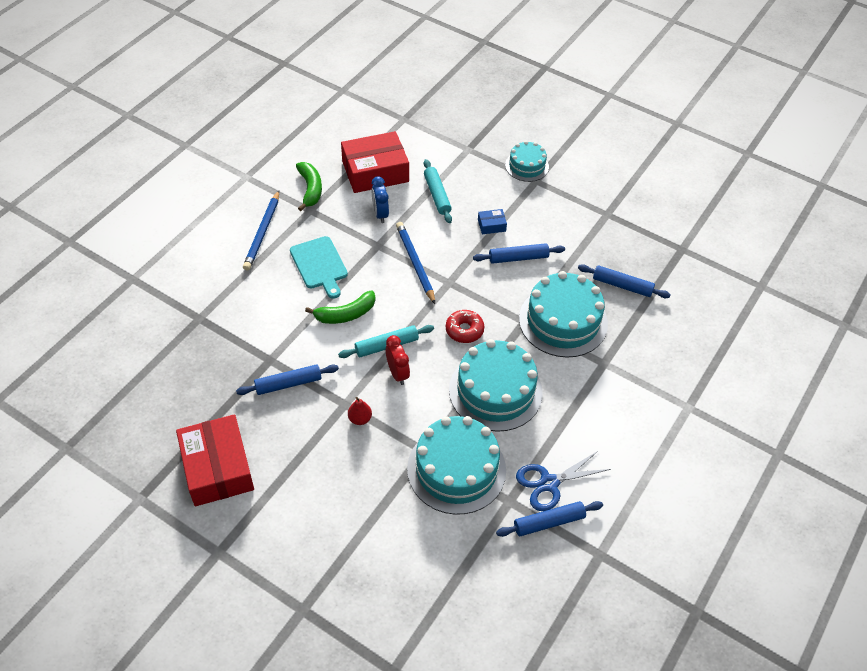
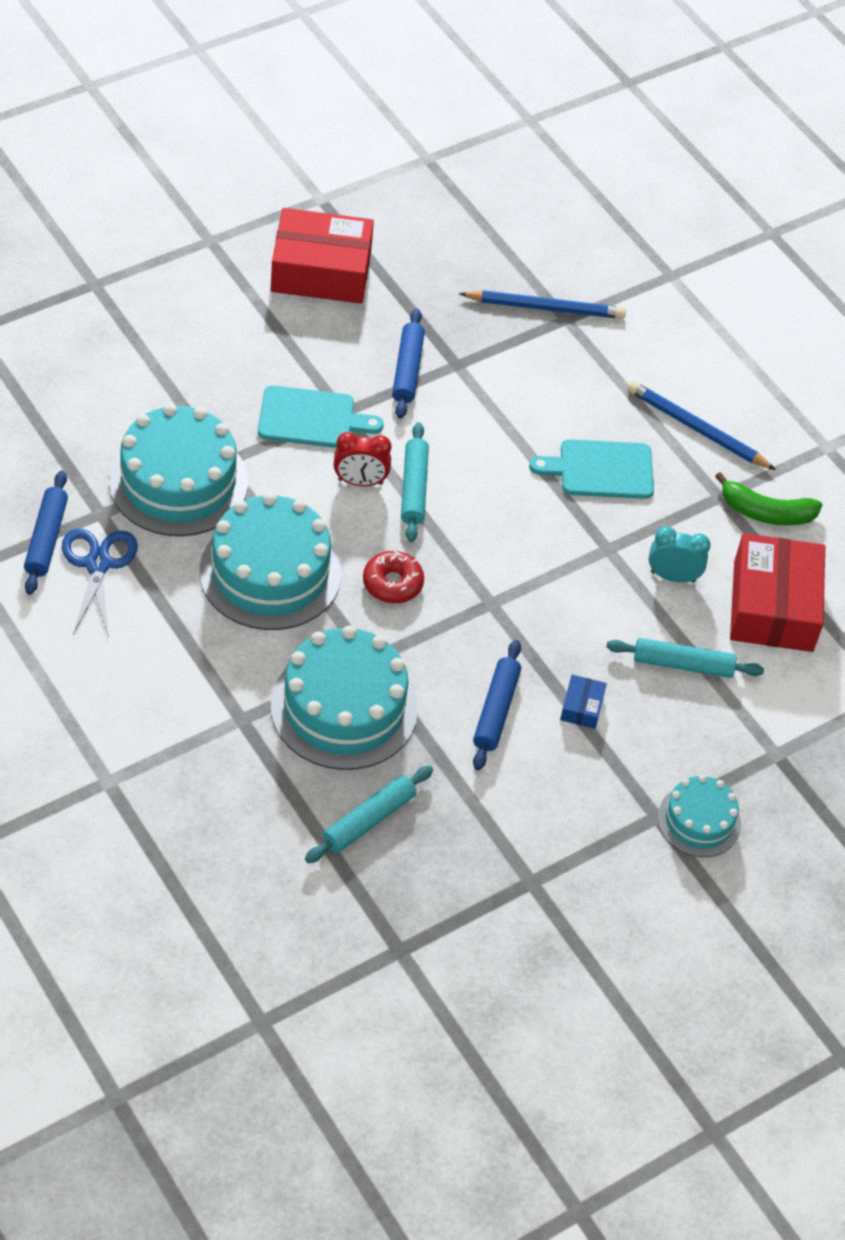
camera: 110 degrees right, 0 degrees up
green banana [305,290,376,324] -> none
red pear [348,397,372,425] -> turquoise cutting board [258,385,384,448]
blue clock [372,176,389,223] -> turquoise clock [649,526,711,583]
blue pencil [396,222,435,304] -> blue pencil moved to [459,290,626,319]
blue rolling pin [578,264,671,298] -> turquoise rolling pin [305,766,433,863]

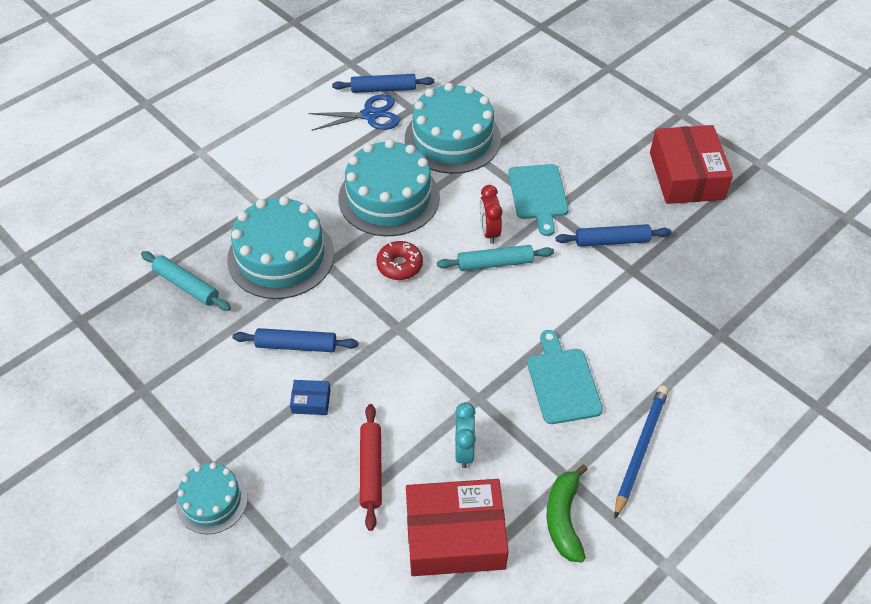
camera: 85 degrees right, 0 degrees up
blue pencil [459,290,626,319] -> none
turquoise rolling pin [606,638,764,678] -> red rolling pin [360,404,382,531]

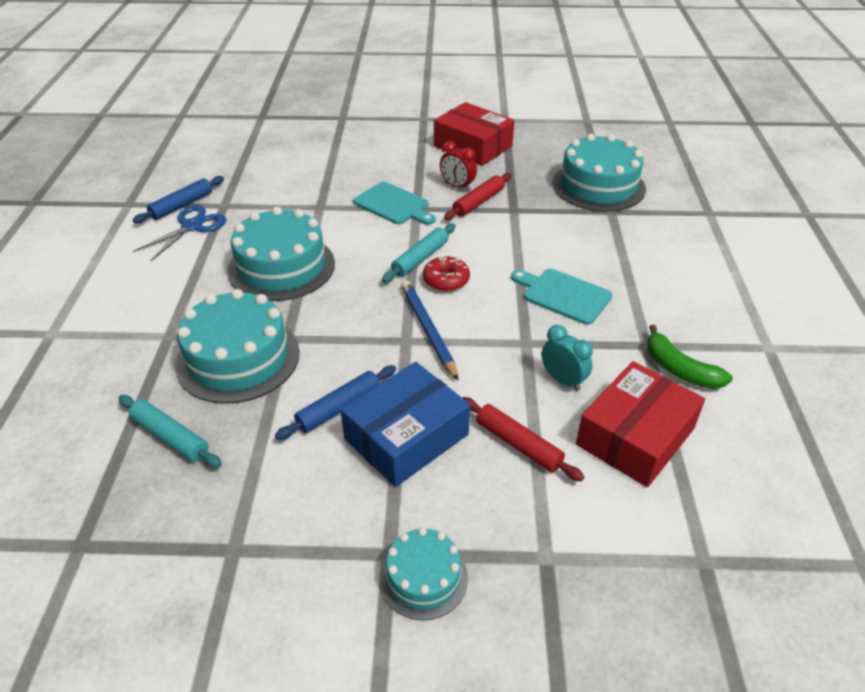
camera: 45 degrees left, 10 degrees down
turquoise rolling pin [141,251,231,311] -> turquoise rolling pin turned 45 degrees clockwise [118,395,222,468]
blue box [290,380,331,415] -> blue box [340,362,470,487], size x2.39
red donut [376,241,423,280] -> red donut moved to [423,256,470,291]
turquoise cake [405,83,501,174] -> turquoise cake moved to [552,134,646,212]
red clock [480,185,502,244] -> red clock moved to [440,141,477,191]
blue rolling pin [556,224,671,247] -> red rolling pin [444,173,512,220]
blue pencil [615,386,669,518] -> blue pencil moved to [401,281,458,380]

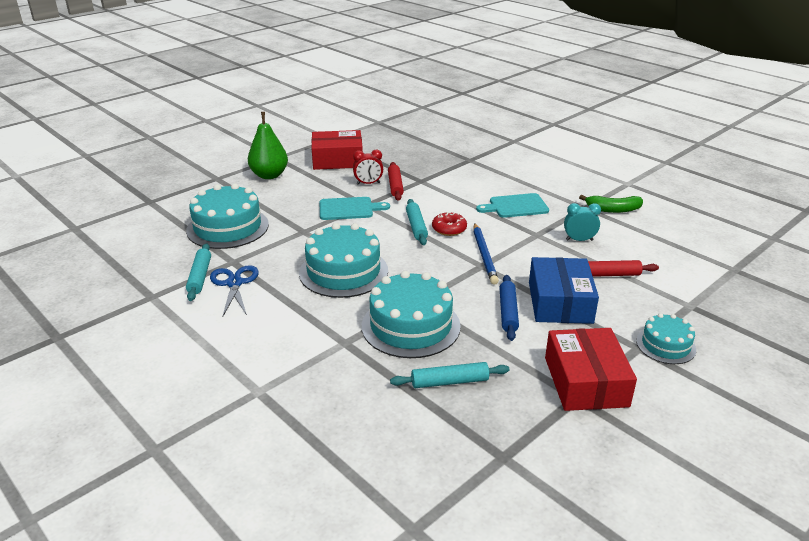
camera: 45 degrees left, 10 degrees down
blue rolling pin [133,176,224,223] -> turquoise rolling pin [186,244,211,301]
blue pencil [401,281,458,380] -> blue pencil turned 120 degrees counterclockwise [473,223,499,285]
turquoise cake [552,134,646,212] -> turquoise cake moved to [186,183,269,249]
red box [576,361,705,487] -> red box moved to [545,328,637,411]
none -> green pear [248,112,288,179]

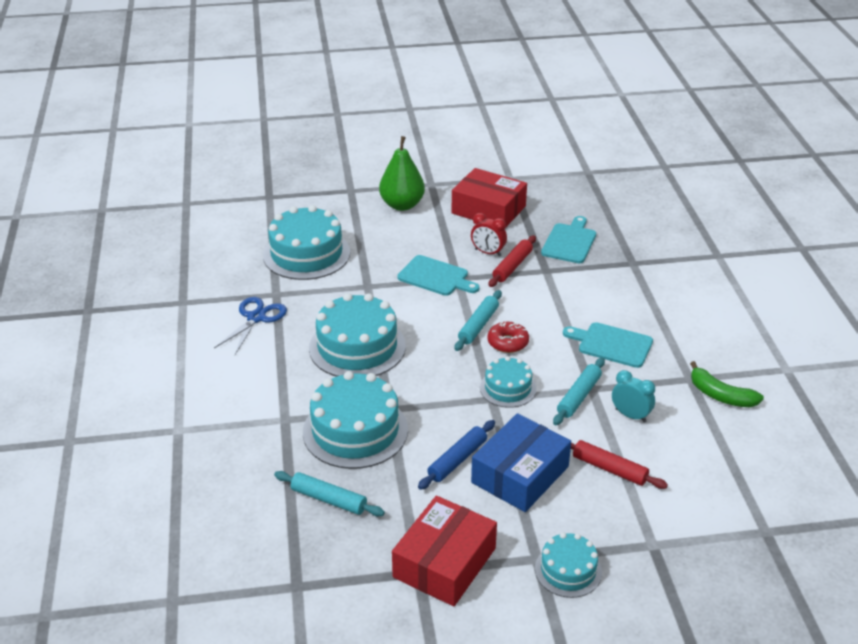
camera: 35 degrees right, 5 degrees up
turquoise rolling pin [186,244,211,301] -> turquoise rolling pin moved to [553,358,605,425]
blue pencil [473,223,499,285] -> turquoise cake [480,356,536,408]
none -> turquoise cutting board [541,216,596,263]

